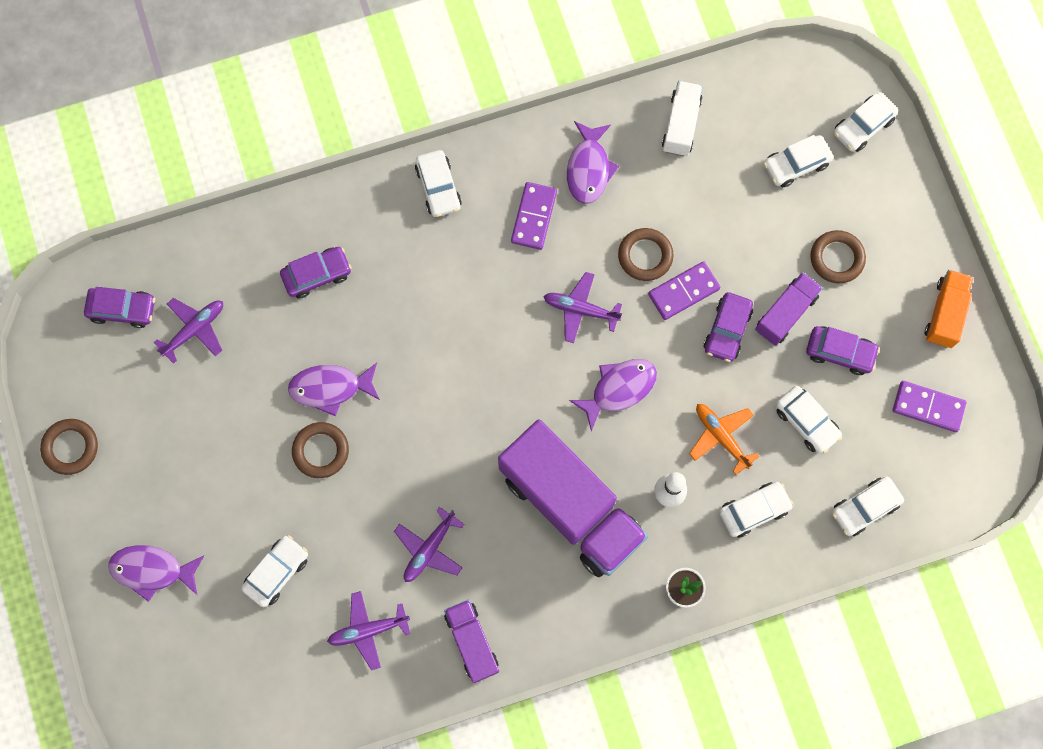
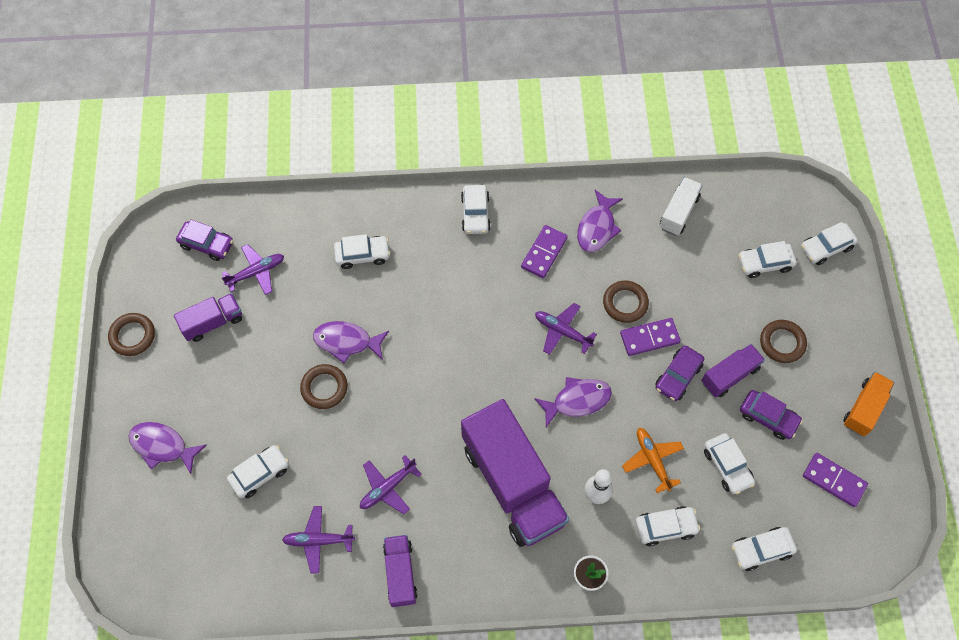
camera: 15 degrees right, 10 degrees down
purple car [280,247,352,299] -> white car [334,234,390,269]
none -> purple truck [174,293,242,342]

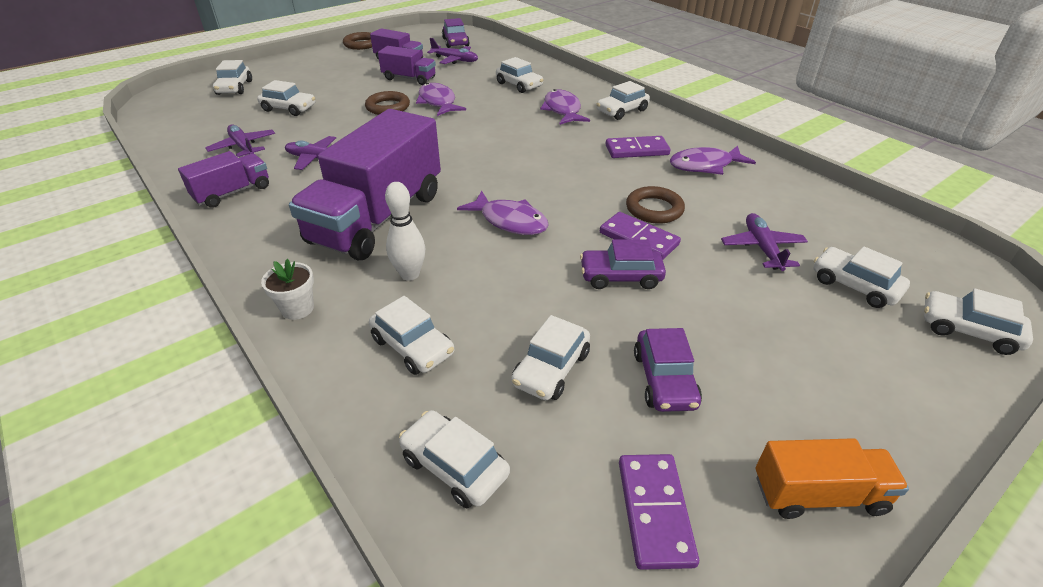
camera: 55 degrees right, 25 degrees down
purple fish [128,422,207,474] -> purple fish moved to [540,89,590,125]
purple plane [535,303,597,355] -> purple plane moved to [721,213,808,271]
orange plane [622,428,684,493] -> none
white truck [660,177,703,236] -> none
purple truck [701,344,765,398] -> purple truck moved to [378,46,436,85]
brown ring [760,320,807,363] -> none
none -> white car [213,60,252,95]

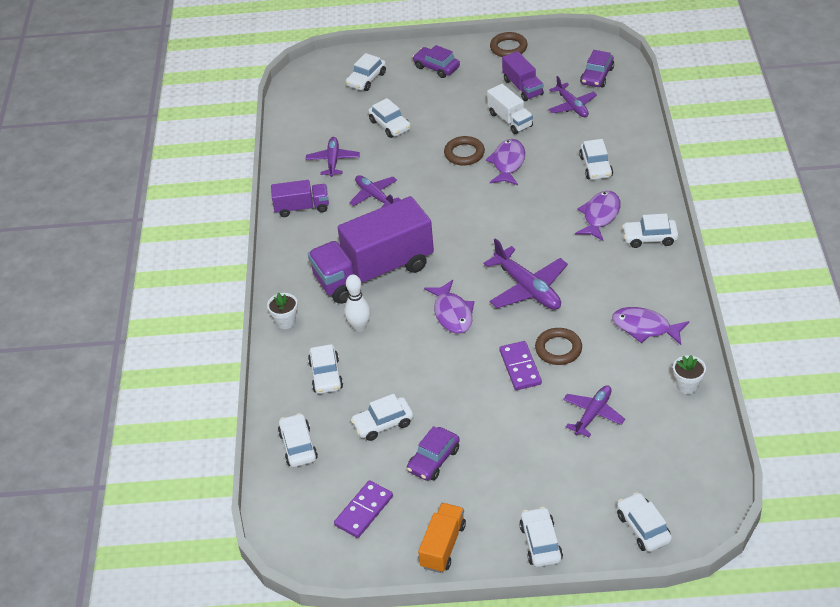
camera: 40 degrees right, 5 degrees up
purple truck [378,46,436,85] -> white truck [487,84,533,134]
purple car [580,239,666,289] -> purple car moved to [413,45,460,78]
purple domino [606,136,670,158] -> none
orange truck [755,438,909,519] -> orange truck turned 105 degrees counterclockwise [418,503,466,573]
white car [813,246,910,308] -> white car moved to [519,507,563,567]
none -> purple plane [483,238,568,310]
none -> white flower pot [673,355,706,394]

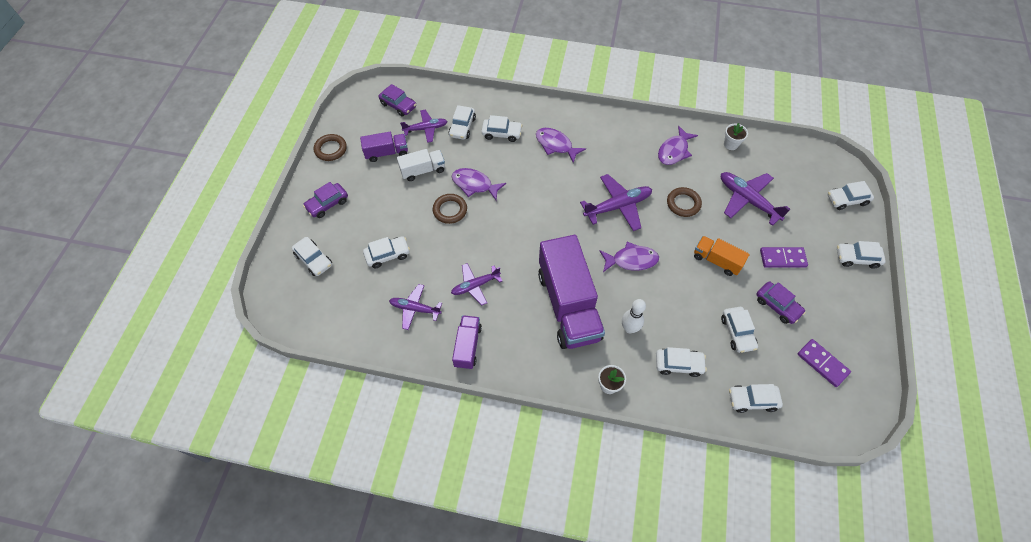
camera: 80 degrees left, 15 degrees up
orange truck [418,503,466,573] -> orange truck moved to [694,236,750,276]
purple domino [499,341,542,390] -> purple domino moved to [760,247,808,268]
purple plane [563,385,625,437] -> purple plane [721,172,790,226], size x1.53
white car [622,214,678,248] -> white car moved to [449,105,476,140]

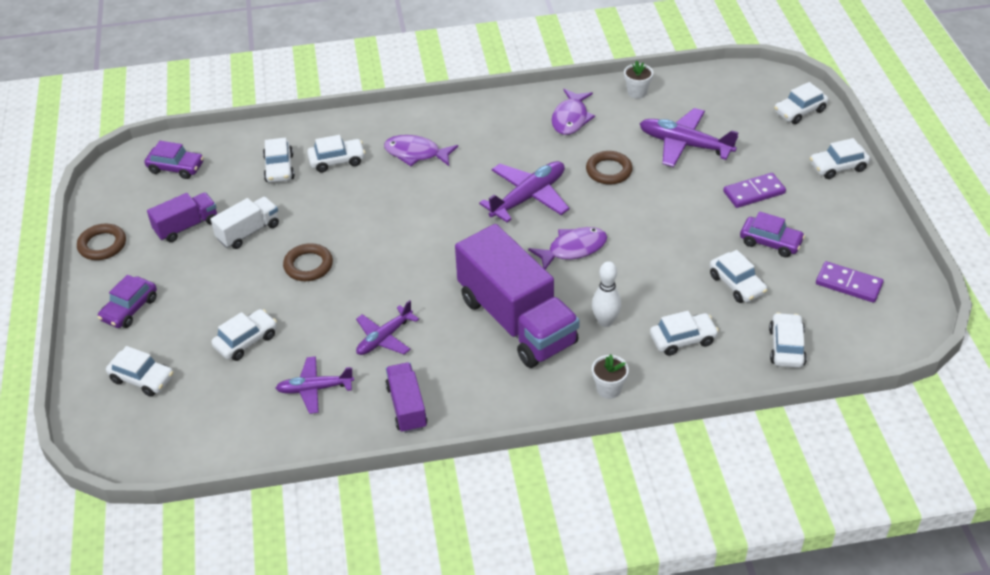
camera: 20 degrees left, 15 degrees down
purple plane [400,110,448,143] -> none
purple fish [452,168,506,200] -> none
orange truck [694,236,750,276] -> none
white car [729,384,783,413] -> white car turned 120 degrees clockwise [769,312,807,368]

